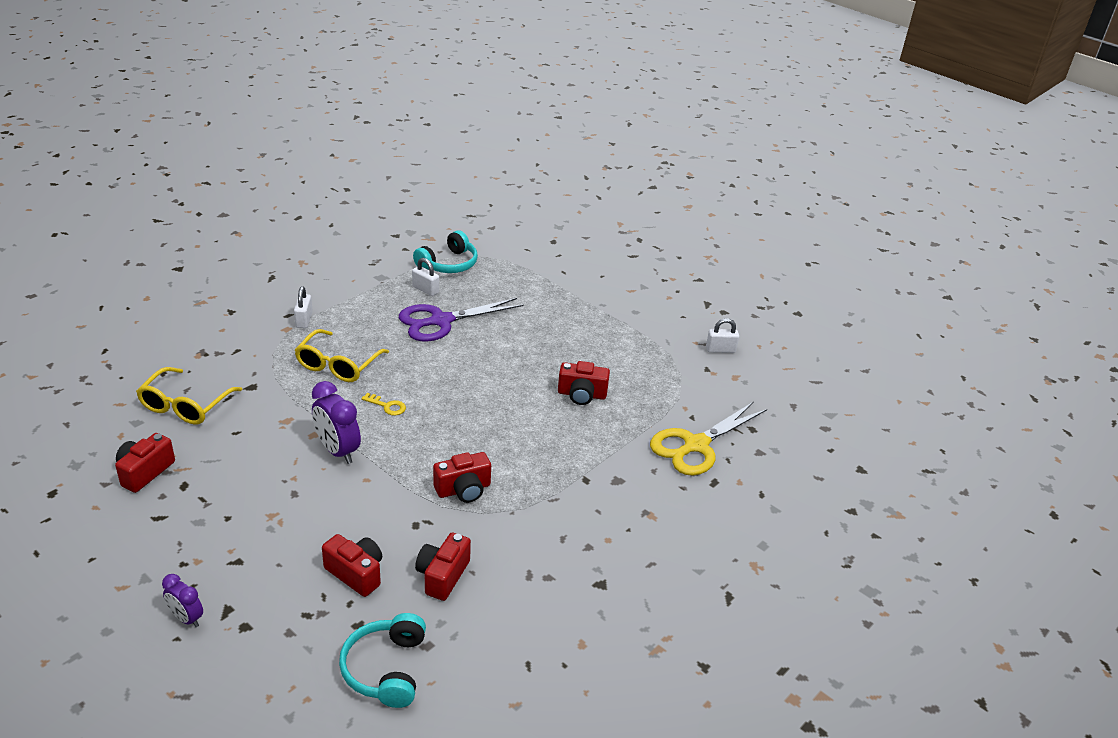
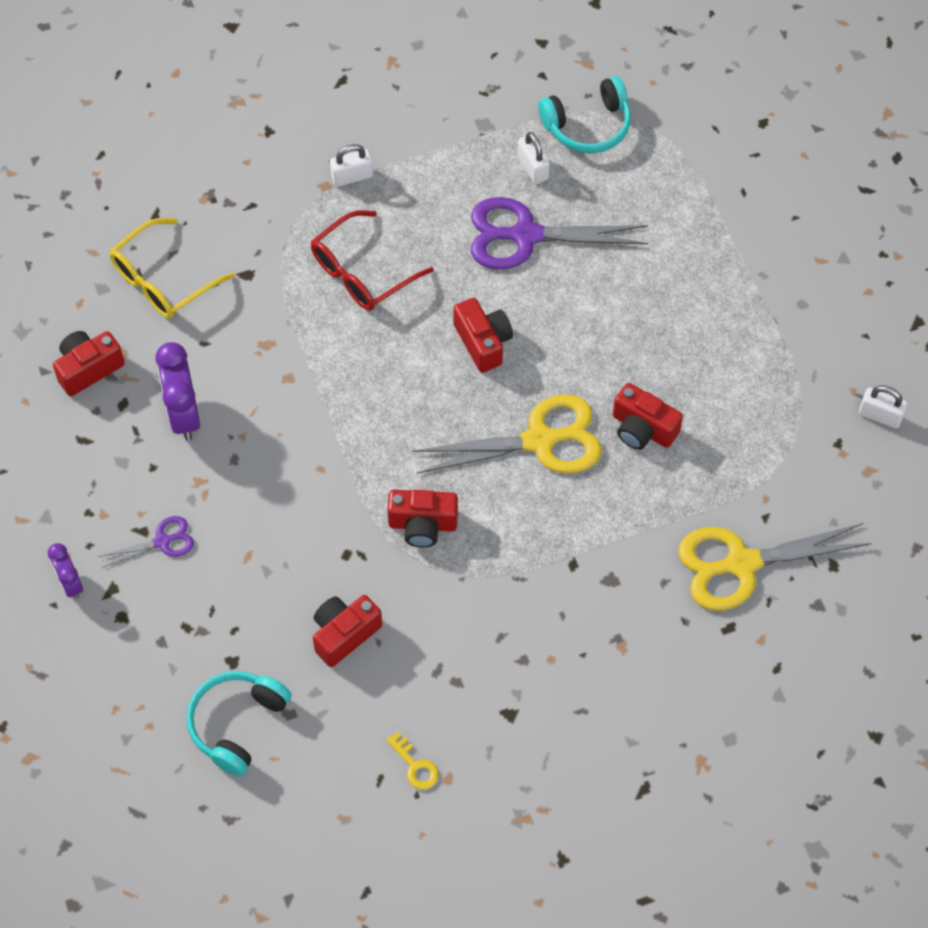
camera: 30 degrees right, 25 degrees up
white padlock [294,286,313,328] -> white padlock turned 45 degrees clockwise [330,144,373,187]
yellow glasses [294,329,389,382] -> red glasses [311,210,434,311]
purple clock [312,381,361,464] -> purple clock moved to [155,342,200,441]
red camera [322,534,382,597] -> red camera moved to [453,298,513,373]
yellow key [361,393,406,416] -> yellow key moved to [386,732,439,790]
none -> purple scissors [98,516,194,568]
none -> yellow scissors [412,394,602,474]

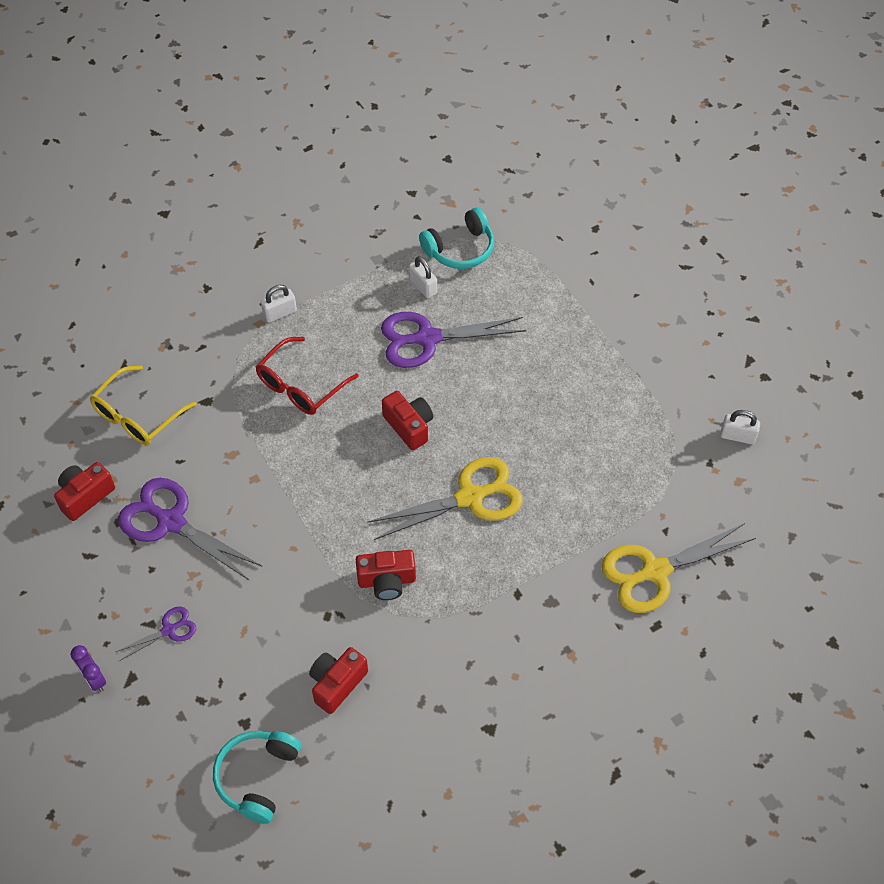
camera: 10 degrees left, 5 degrees down
purple clock [155,342,200,441] -> purple scissors [118,478,263,581]
yellow key [386,732,439,790] -> none
red camera [613,383,683,450] -> none

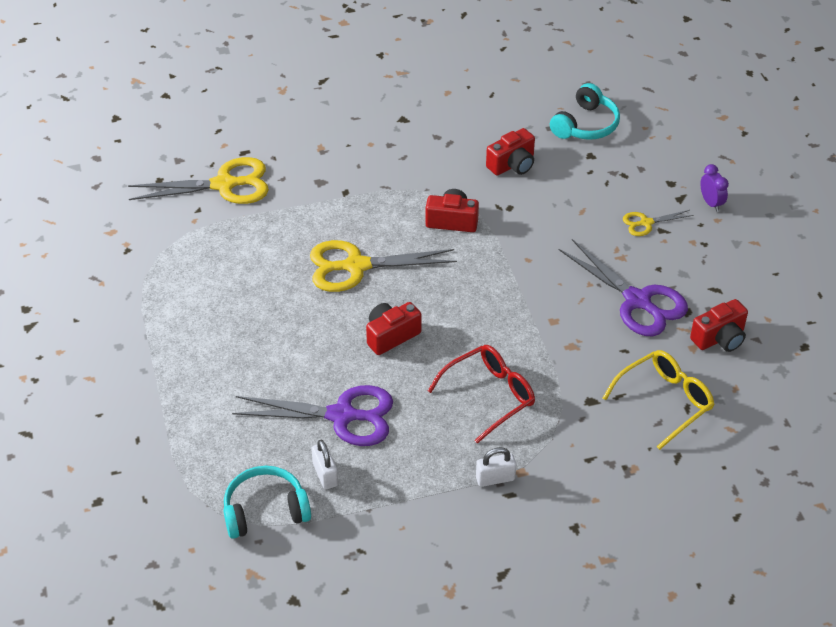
camera: 165 degrees left, 10 degrees down
purple scissors [115,607,196,661] -> yellow scissors [623,210,693,236]
red camera [382,391,433,450] -> red camera turned 75 degrees clockwise [366,302,421,355]
white padlock [720,410,760,444] -> none

